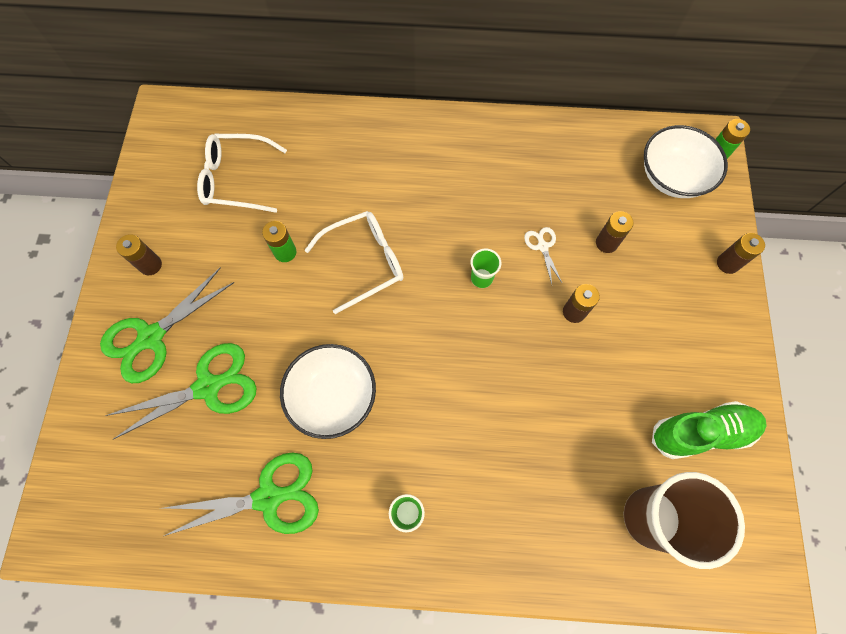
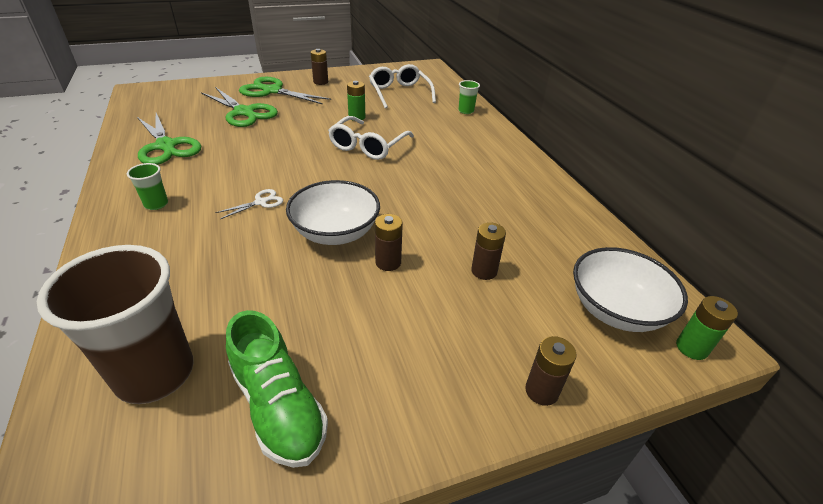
camera: 65 degrees right, 30 degrees down
white bowl [280,344,376,439] -> white bowl moved to [286,180,380,245]
white glasses [305,211,403,314] -> white glasses turned 75 degrees clockwise [328,116,414,160]
green cup [471,248,501,288] -> green cup moved to [458,80,480,114]
white scissors [524,227,563,284] -> white scissors moved to [215,189,283,219]

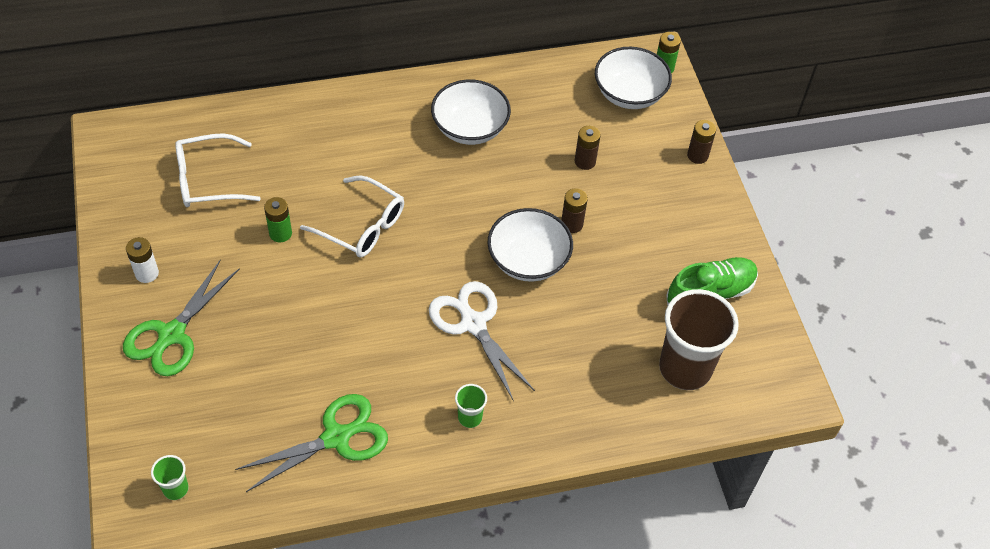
camera: 85 degrees left, 15 degrees up
green scissors [201,87,278,127] -> none
white scissors [215,189,283,219] -> white scissors [429,281,535,401], size x2.09
brown battery [311,49,328,85] -> white battery [126,237,159,283]
green cup [458,80,480,114] -> green cup moved to [151,455,189,500]
none -> white bowl [431,80,511,145]

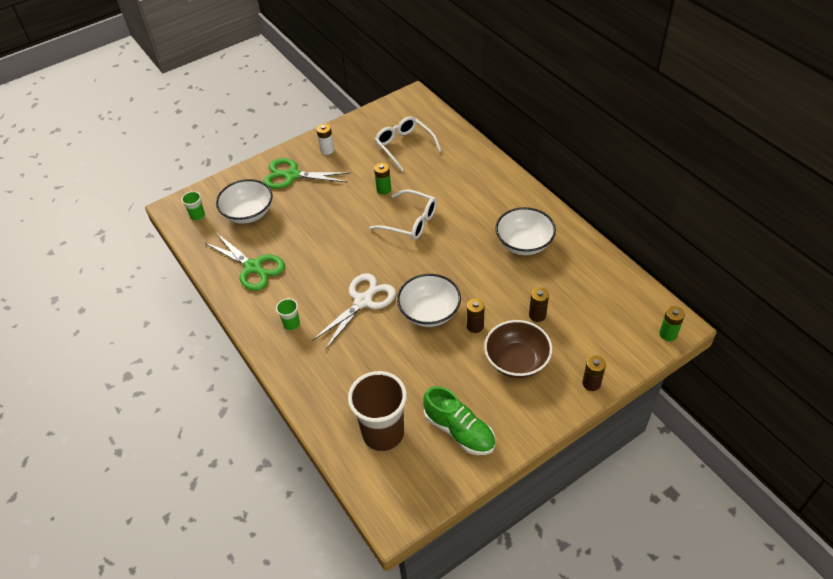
camera: 75 degrees right, 5 degrees down
white glasses [300,176,404,258] -> white glasses turned 75 degrees counterclockwise [369,189,437,240]
white bowl [595,47,672,109] -> white bowl moved to [216,179,272,224]
none -> brown bowl [484,320,552,378]

